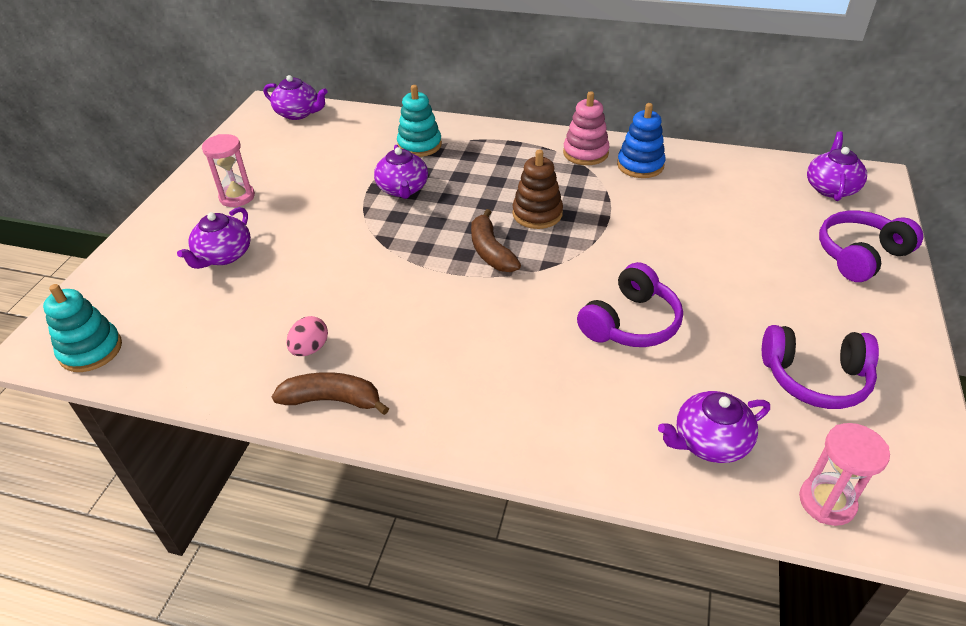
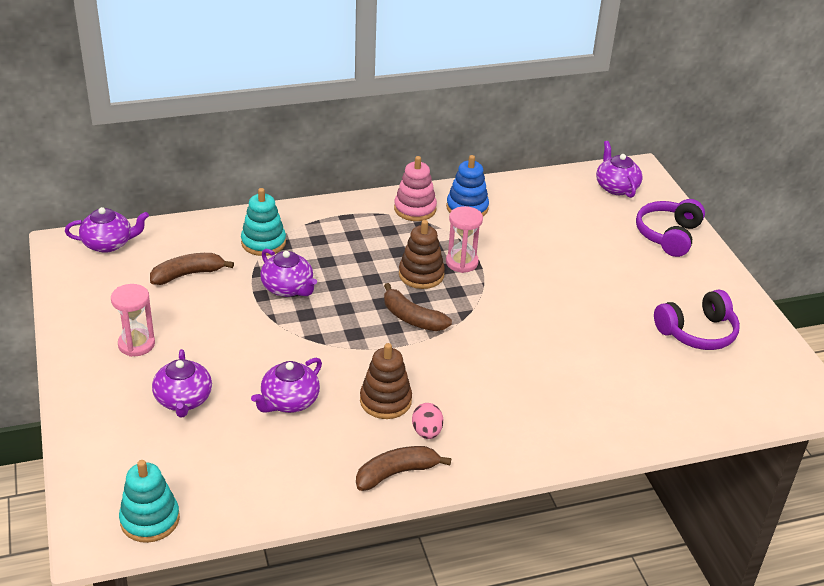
camera: 35 degrees left, 5 degrees down
pink egg [286,316,328,356] -> pink egg moved to [412,403,443,439]
purple headphones [577,262,683,347] -> none
purple teapot [658,391,770,463] -> purple teapot moved to [251,358,322,413]
pink hourglass [799,423,890,526] -> pink hourglass moved to [446,206,483,273]
none -> brown banana [150,253,234,285]
none -> brown stacking toy [360,343,412,419]

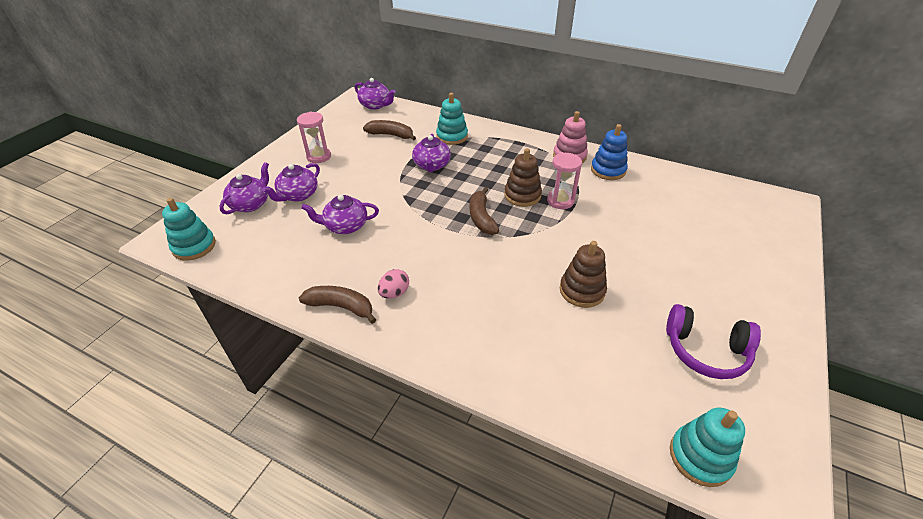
camera: 45 degrees right, 5 degrees up
brown stacking toy [360,343,412,419] -> brown stacking toy moved to [560,241,607,308]
purple teapot [596,141,643,198] -> purple teapot moved to [219,162,269,214]
purple headphones [636,199,705,257] -> none
none -> turquoise stacking toy [670,408,745,487]

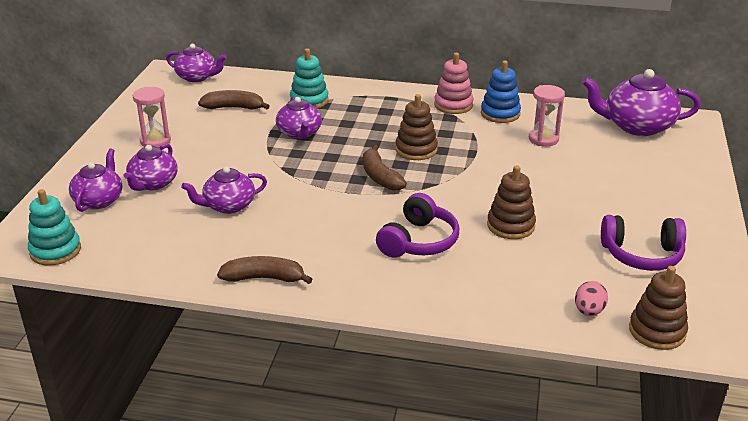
camera: 15 degrees left, 10 degrees down
pink egg [378,269,409,299] -> pink egg moved to [575,281,608,316]
pink hourglass [547,152,582,209] -> pink hourglass moved to [529,85,565,147]
turquoise stacking toy [670,408,745,487] -> brown stacking toy [629,266,688,350]
none -> purple headphones [376,193,459,258]
none -> purple teapot [582,69,701,136]

